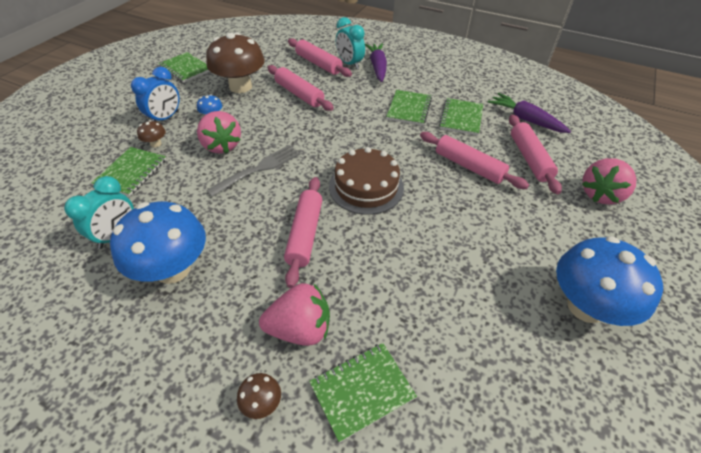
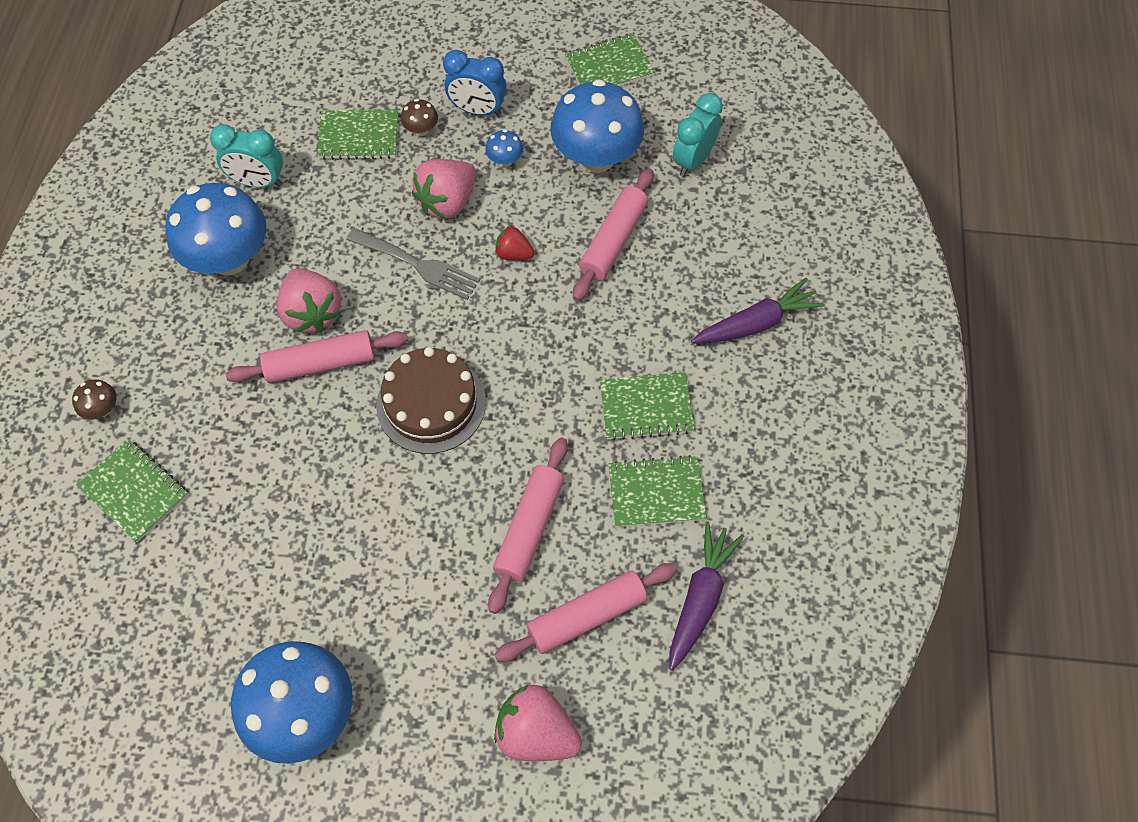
camera: 70 degrees right, 15 degrees up
green notebook [159,52,210,83] -> green notebook turned 45 degrees clockwise [565,33,655,87]
brown mushroom [206,33,265,93] -> blue mushroom [550,79,644,173]
pink strawberry [259,283,330,346] -> pink strawberry moved to [277,269,341,333]
pink rolling pin [288,38,352,77] -> none
turquoise clock [336,17,365,69] -> turquoise clock moved to [673,93,723,177]
none -> red strawberry [495,226,534,260]

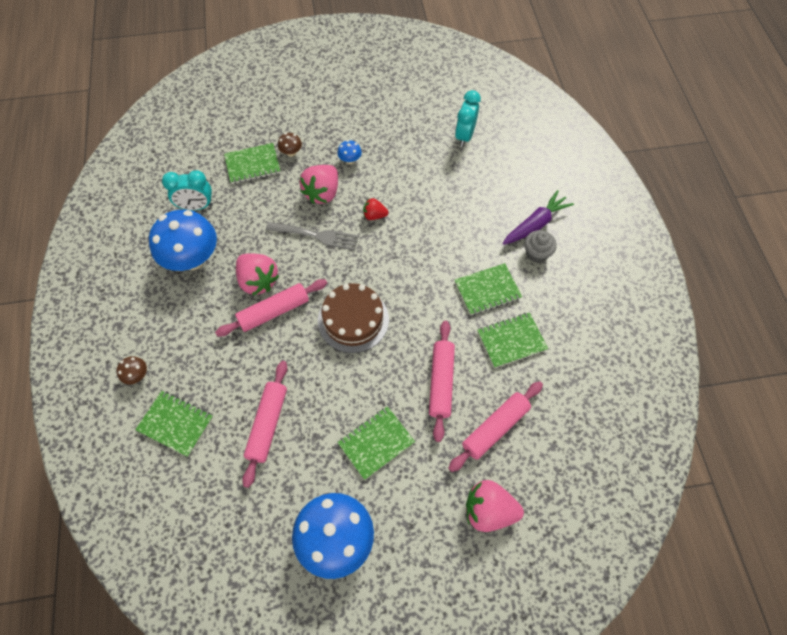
camera: 15 degrees left, 0 degrees up
blue clock [443,50,507,116] -> none
blue mushroom [550,79,644,173] -> none
green notebook [565,33,655,87] -> green notebook moved to [337,406,415,480]
pink rolling pin [573,168,654,301] -> pink rolling pin moved to [242,361,287,488]
purple carrot [669,521,744,671] -> none
none -> grey cupcake [525,230,556,263]

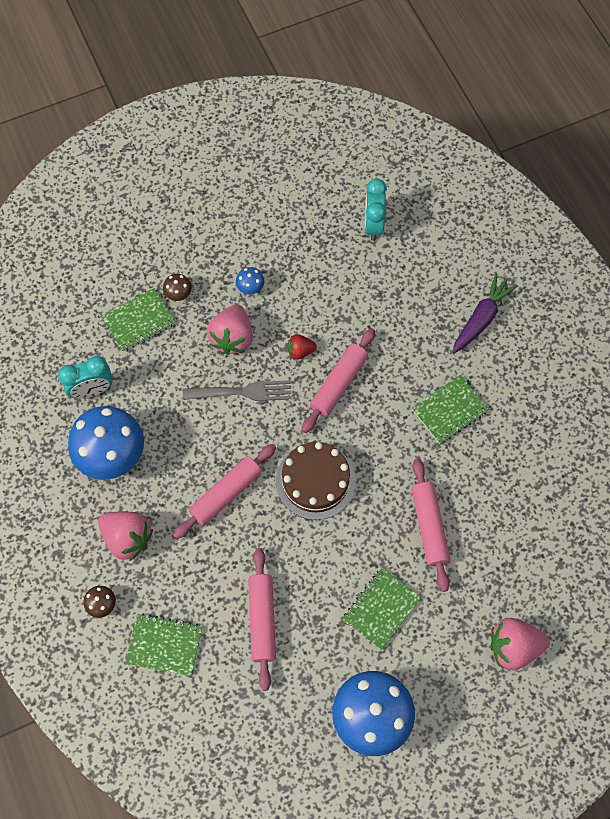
camera: 15 degrees left, 5 degrees up
pink strawberry [236,253,279,295] -> pink strawberry moved to [98,512,153,561]
pink rolling pin [448,381,543,472] -> pink rolling pin moved to [302,328,375,433]
green notebook [477,312,548,368] -> none
grey cupcake [525,230,556,263] -> none

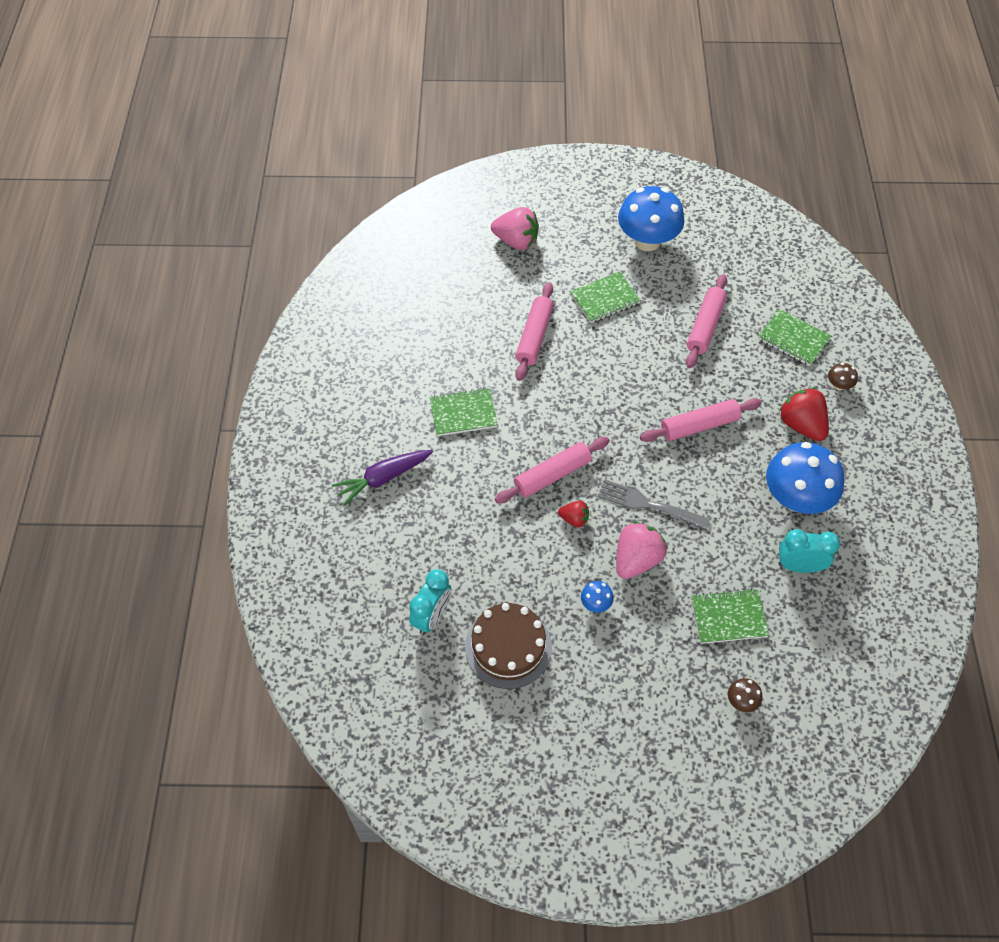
camera: 155 degrees left, 10 degrees down
pink strawberry [98,512,153,561] -> red strawberry [779,388,829,441]
brown mushroom [163,274,192,301] -> brown mushroom moved to [728,678,763,712]
brown cake [276,442,356,520] -> brown cake moved to [465,603,552,689]

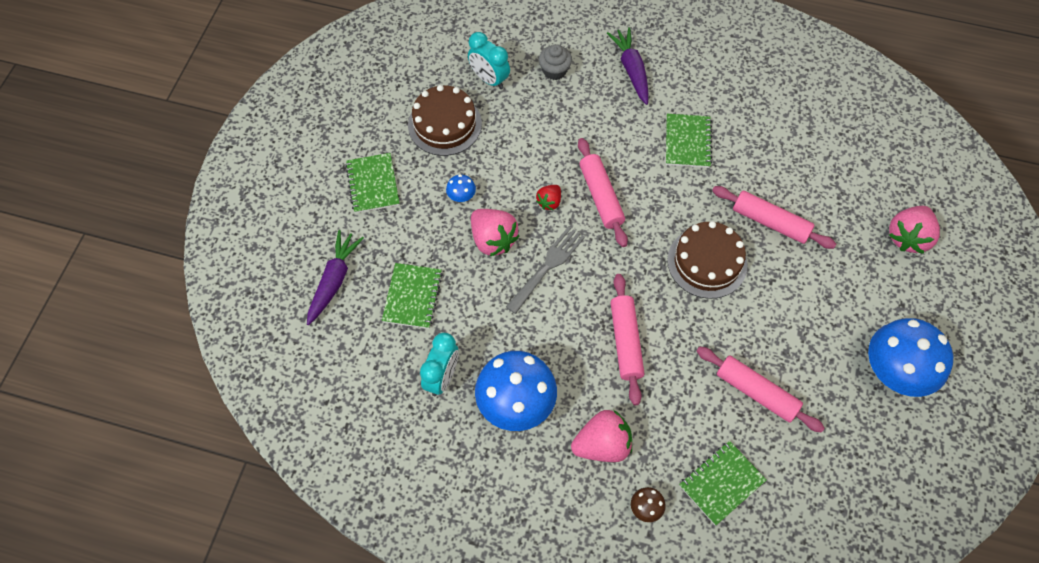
camera: 105 degrees right, 5 degrees up
green notebook [570,271,641,323] -> green notebook moved to [345,153,400,213]
brown mushroom [728,678,763,712] -> purple carrot [307,230,364,325]
red strawberry [779,388,829,441] -> pink strawberry [571,410,632,462]
none -> grey cupcake [539,44,572,80]
none -> brown cake [667,221,748,299]

